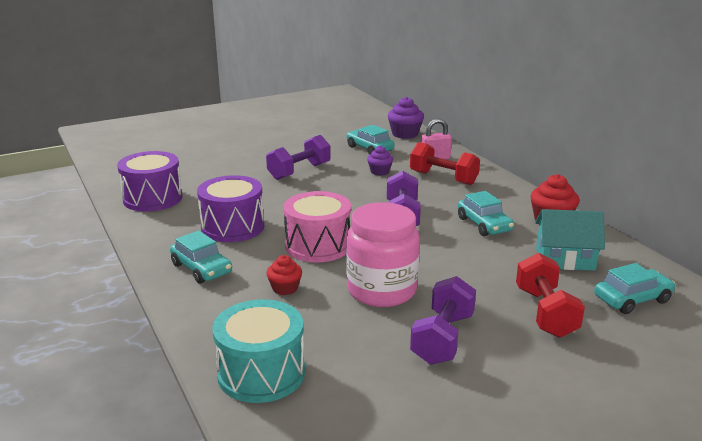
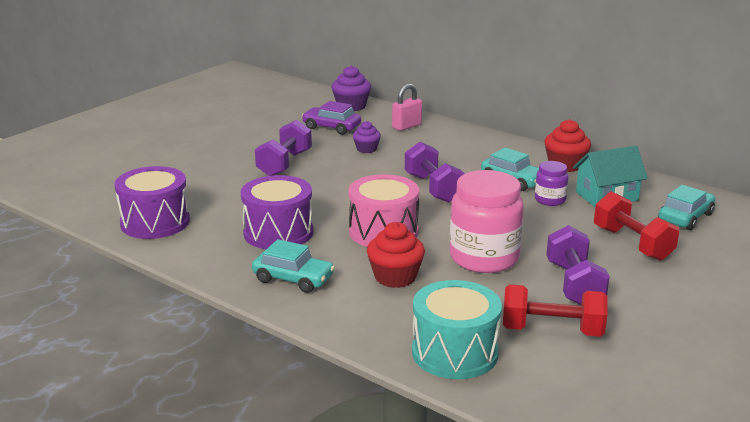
camera: 25 degrees left, 0 degrees up
red cupcake [267,255,302,295] -> red cupcake [367,222,425,288], size x1.57
turquoise car [347,125,395,155] -> purple car [302,101,361,135]
red dumbbell [410,142,480,185] -> red dumbbell moved to [503,284,607,337]
none -> purple jar [535,161,568,206]

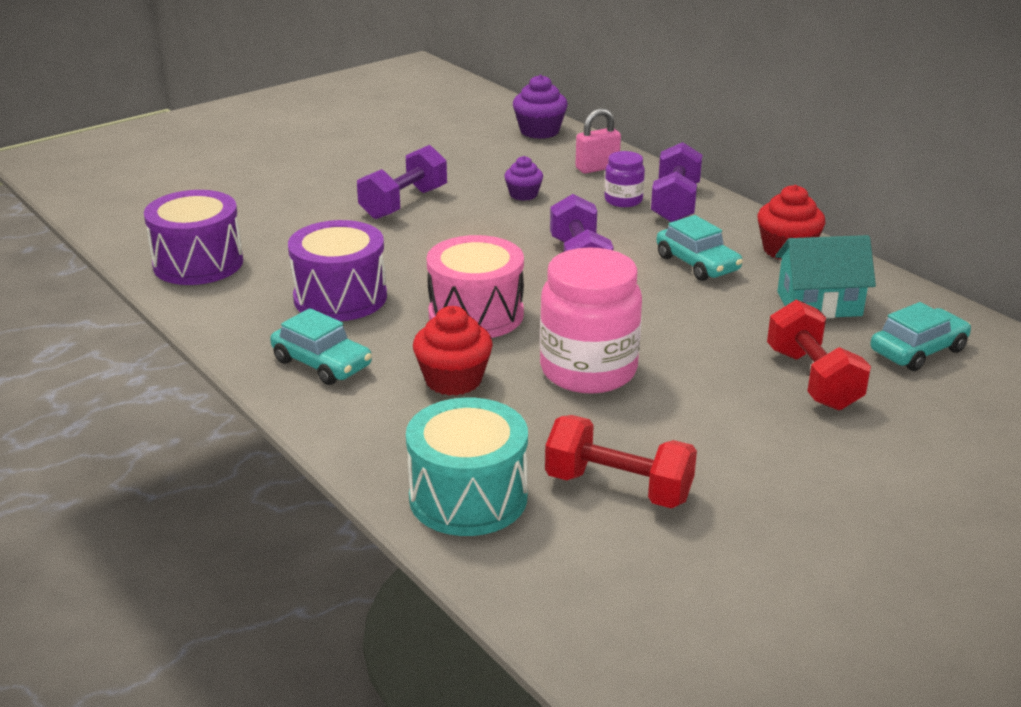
camera: 15 degrees right, 5 degrees up
purple car [302,101,361,135] -> none
purple jar [535,161,568,206] -> purple jar moved to [604,151,645,207]
purple dumbbell [546,225,610,305] -> purple dumbbell moved to [651,142,702,222]

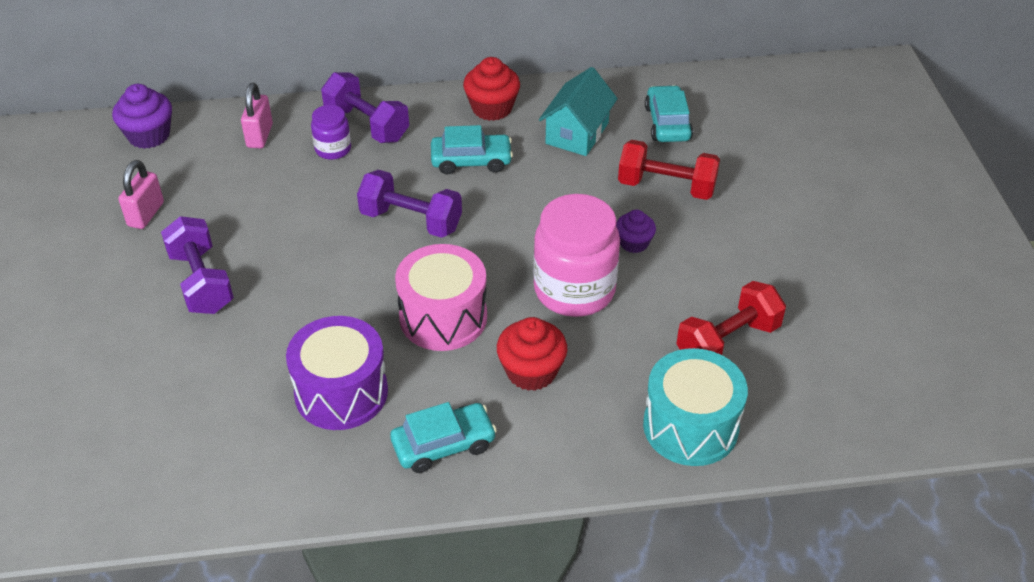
camera: 60 degrees left, 15 degrees up
purple drum [144,190,243,285] -> none
purple cupcake [504,156,543,201] -> purple cupcake moved to [616,210,656,253]
none -> pink padlock [118,160,164,229]

